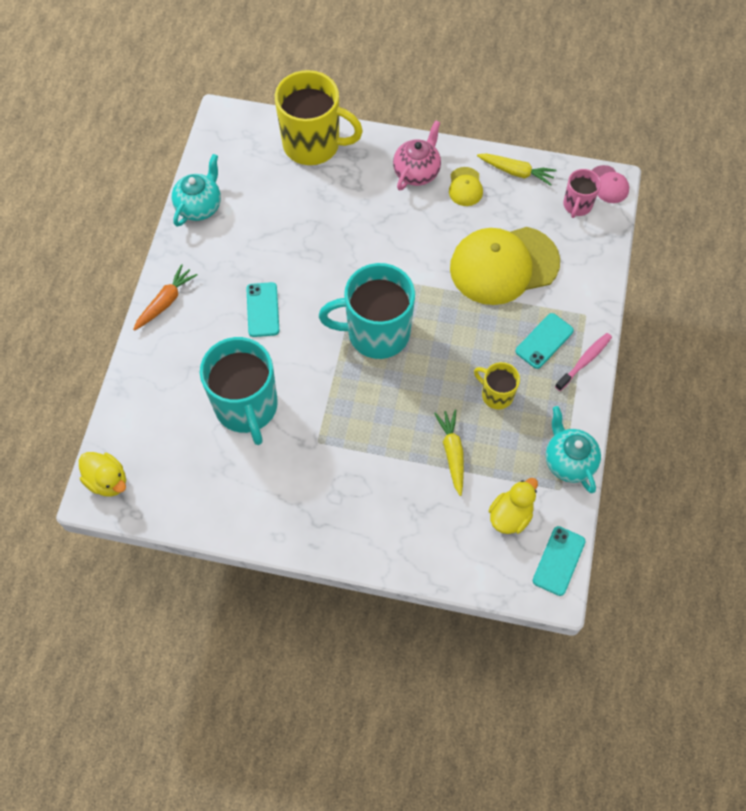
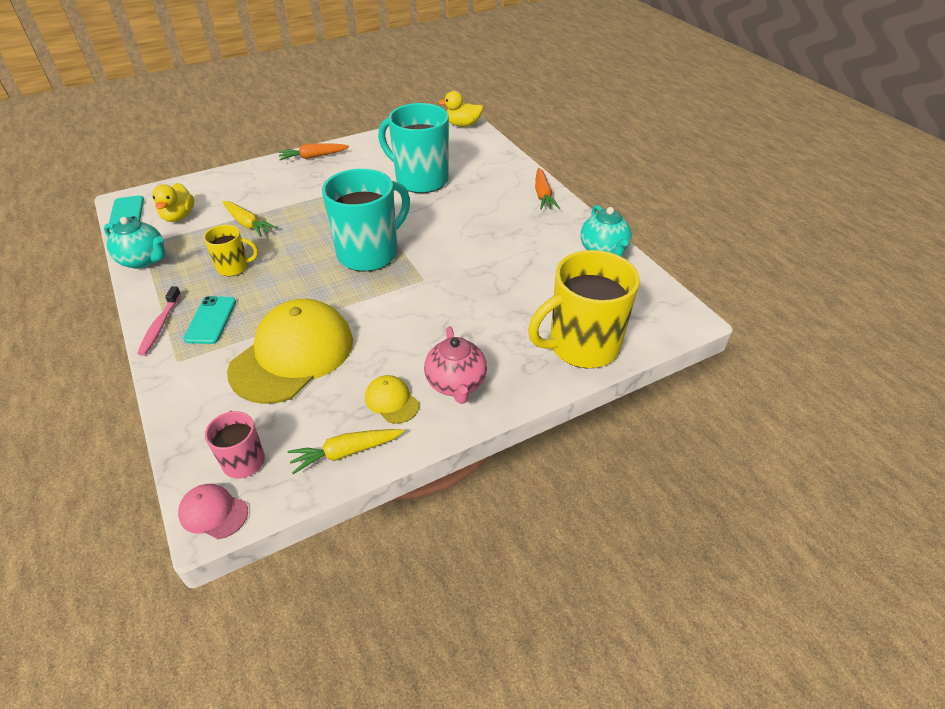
camera: 140 degrees right, 20 degrees down
turquoise phone [246,282,280,337] -> none
none -> orange carrot [278,143,349,160]

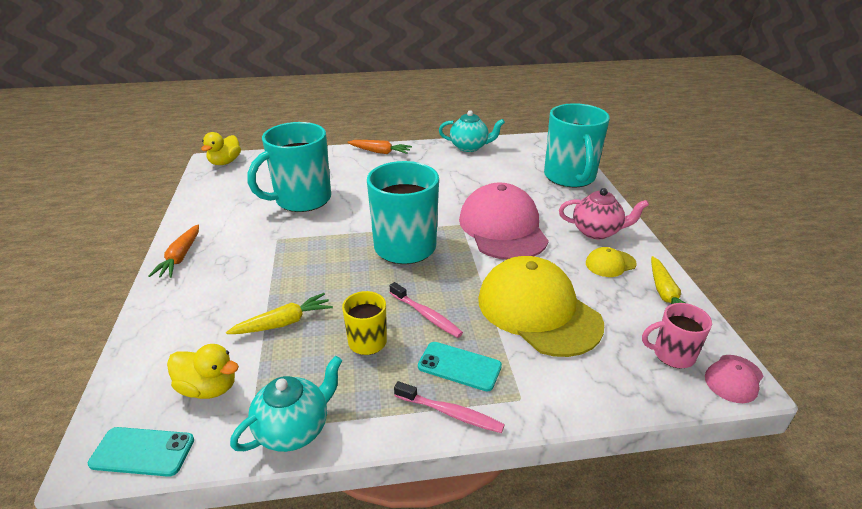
camera: 70 degrees left, 10 degrees down
yellow mug [528,250,640,368] -> turquoise mug [544,103,610,187]
none -> pink toothbrush [390,282,463,338]
none -> pink cap [459,182,549,260]

